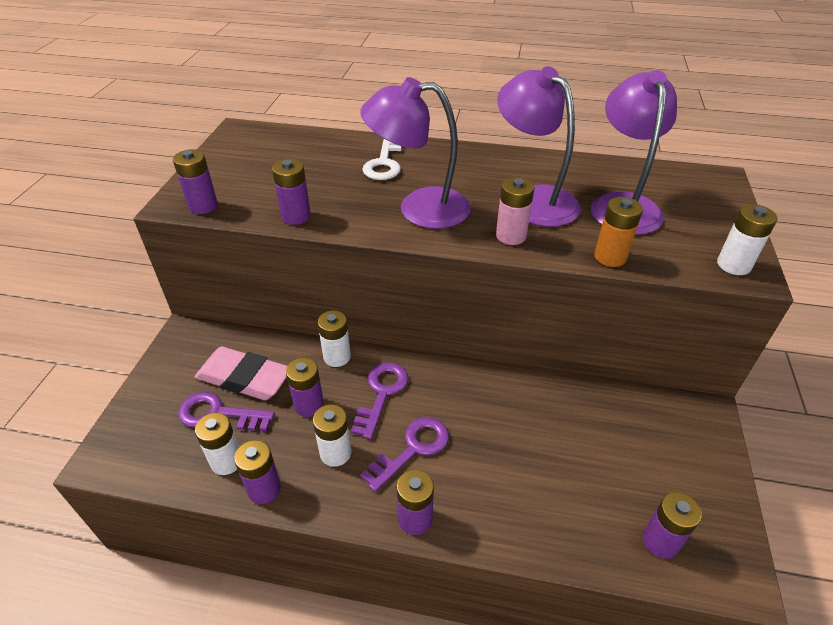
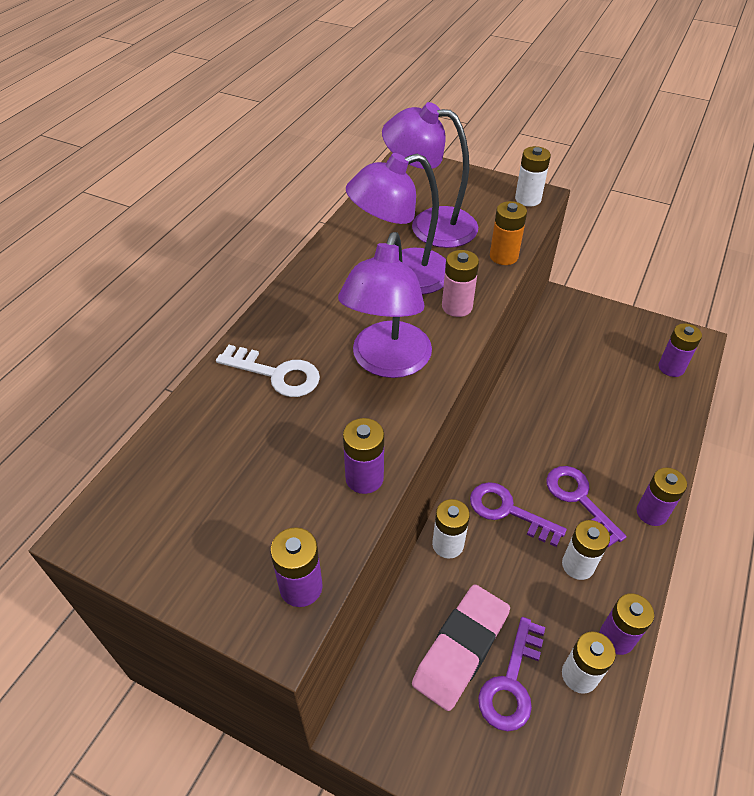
camera: 75 degrees left, 5 degrees up
purple battery [286,358,324,417] -> none

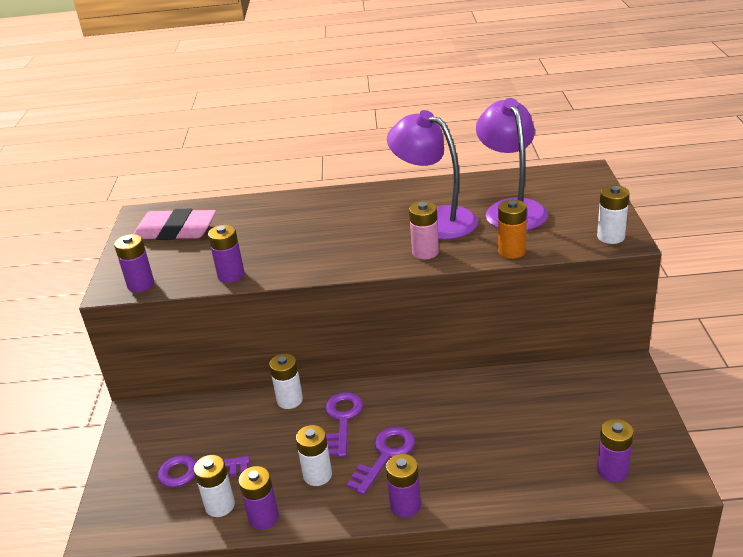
camera: 65 degrees right, 15 degrees down
white key [216,345,320,397] -> none
purple lamp [338,232,432,378] -> none
pink eraser [412,585,510,711] -> pink eraser moved to [133,209,216,240]

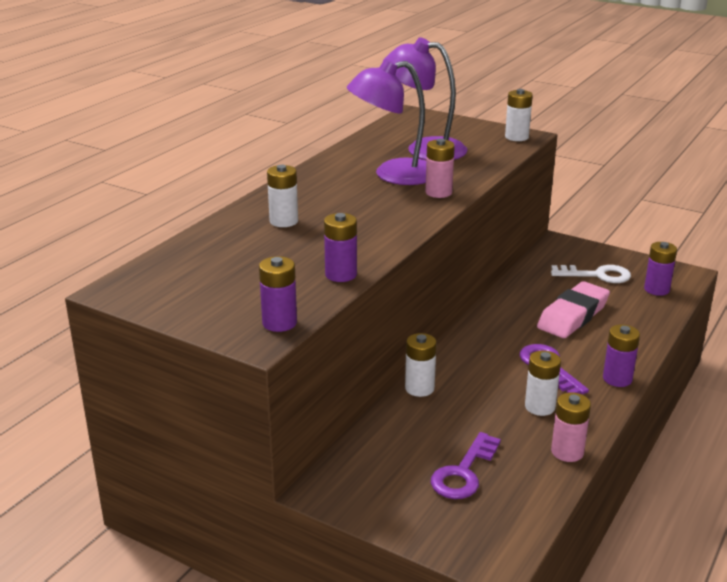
camera: 60 degrees left, 5 degrees down
pink eraser [133,209,216,240] -> pink eraser moved to [537,281,610,338]
white battery [194,455,235,517] -> white battery moved to [267,165,298,227]
purple battery [238,466,279,530] -> pink battery [551,392,591,462]
purple key [325,392,363,457] -> none
orange battery [498,200,527,259] -> none
none -> white key [551,265,631,283]

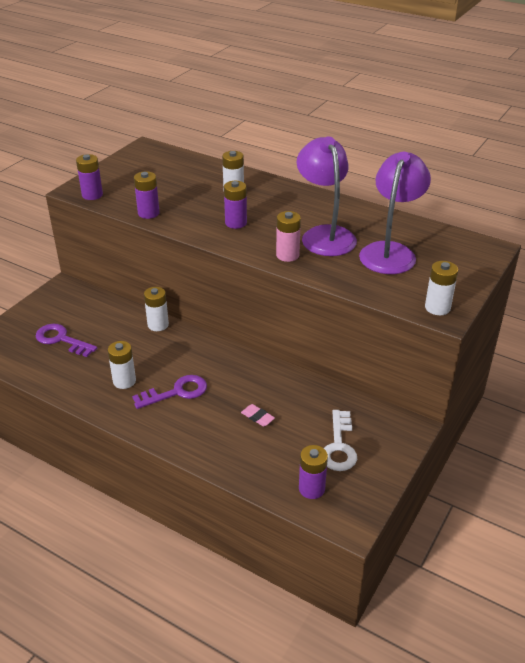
camera: 90 degrees right, 10 degrees up
pink eraser [537,281,610,338] -> pink eraser [241,404,275,427], size x0.43
pink battery [551,392,591,462] -> none
purple battery [603,324,640,387] -> purple battery moved to [224,181,247,229]

